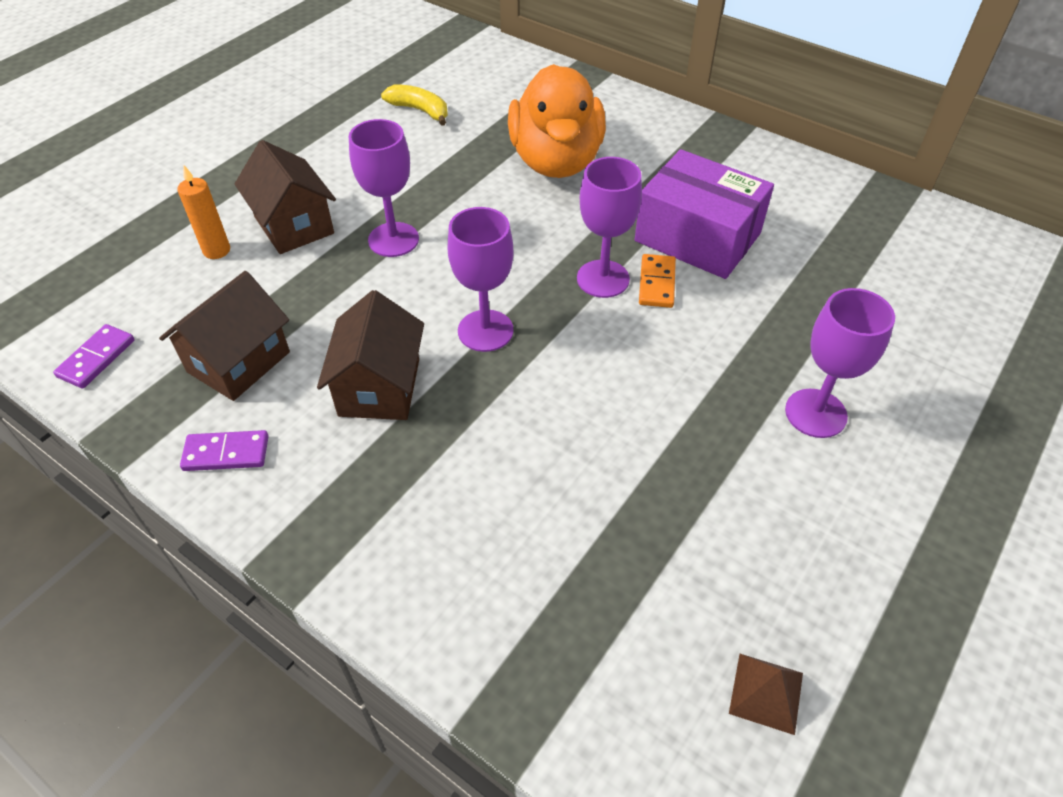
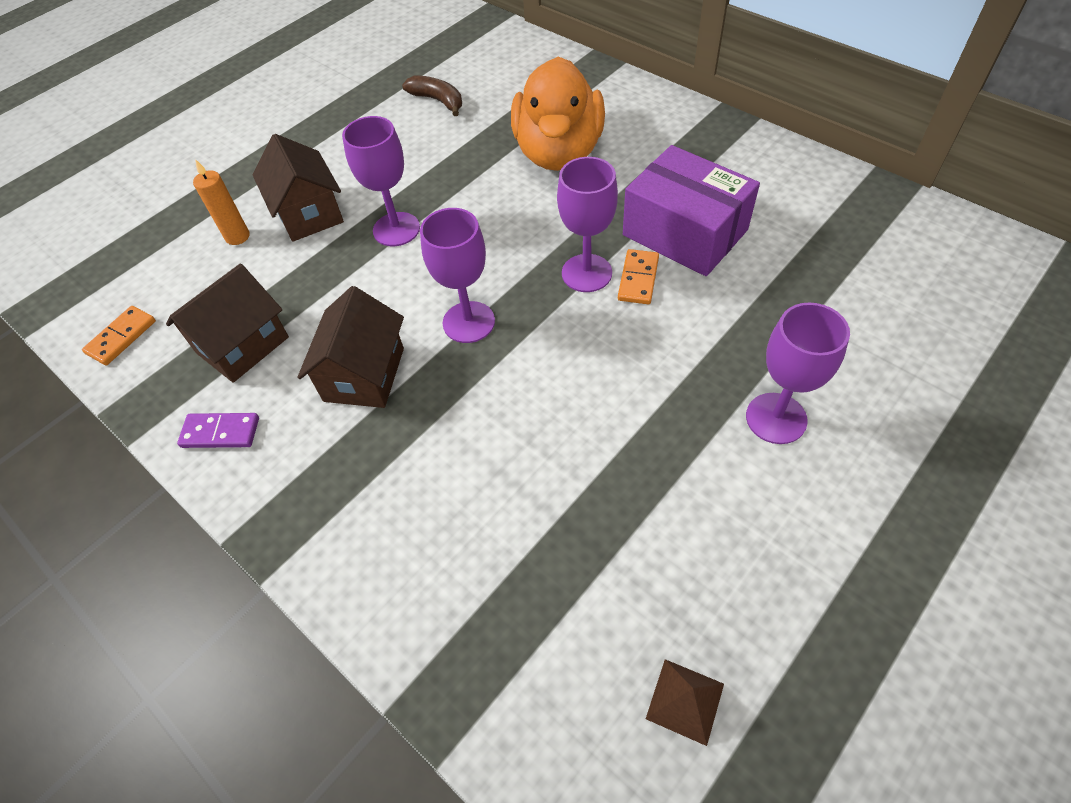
camera: 10 degrees right, 5 degrees up
purple domino [53,324,135,389] -> orange domino [82,306,156,365]
yellow banana [381,85,448,126] -> brown banana [402,76,462,116]

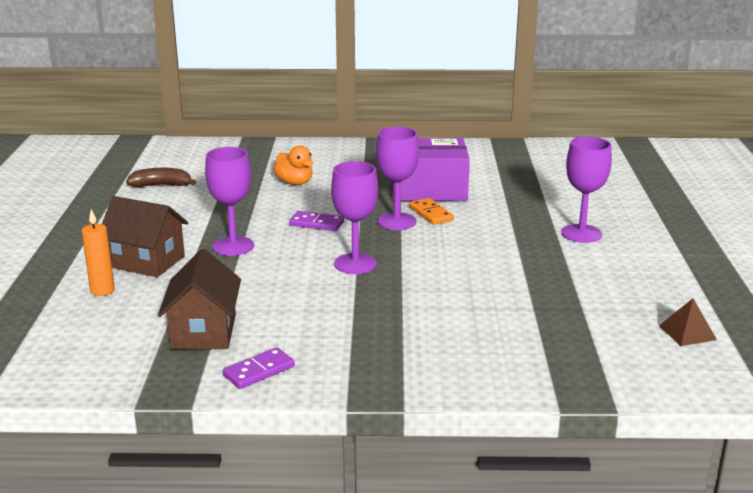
camera: 45 degrees left, 30 degrees down
orange domino [82,306,156,365] -> none
brown house [297,286,404,408] -> none
orange duck [511,57,605,171] -> orange duck [273,145,313,185], size x0.48
none -> purple domino [289,211,344,231]

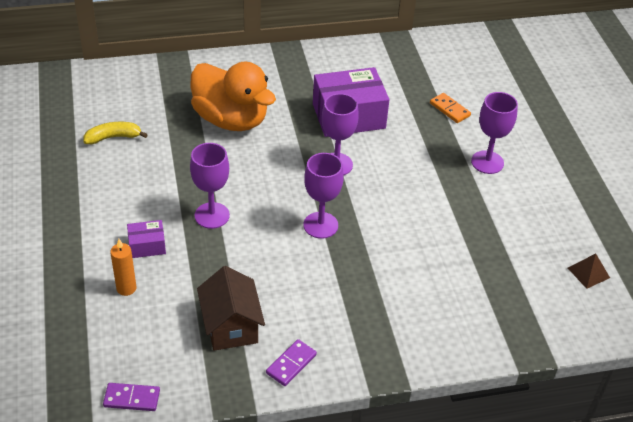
camera: 15 degrees left, 20 degrees up
brown house [102,196,188,277] -> purple box [127,220,166,258]
brown banana [126,168,196,187] -> yellow banana [84,122,148,144]
orange duck [273,145,313,185] -> orange duck [190,62,276,131], size x2.08
purple domino [289,211,344,231] -> purple domino moved to [103,383,160,411]
orange domino [409,198,454,225] -> orange domino moved to [430,93,471,123]

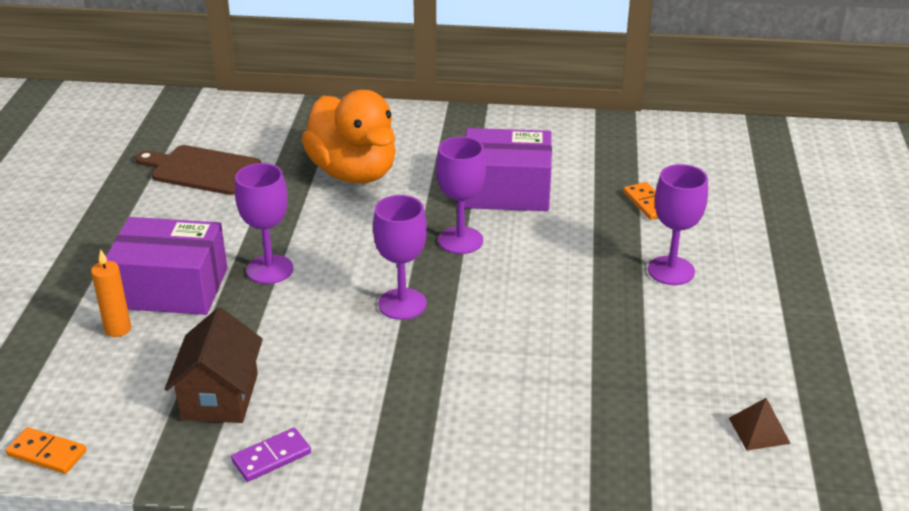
camera: 20 degrees right, 10 degrees down
yellow banana [84,122,148,144] -> brown cutting board [135,145,261,195]
purple domino [103,383,160,411] -> orange domino [6,427,86,474]
purple box [127,220,166,258] -> purple box [106,217,227,315], size x2.09

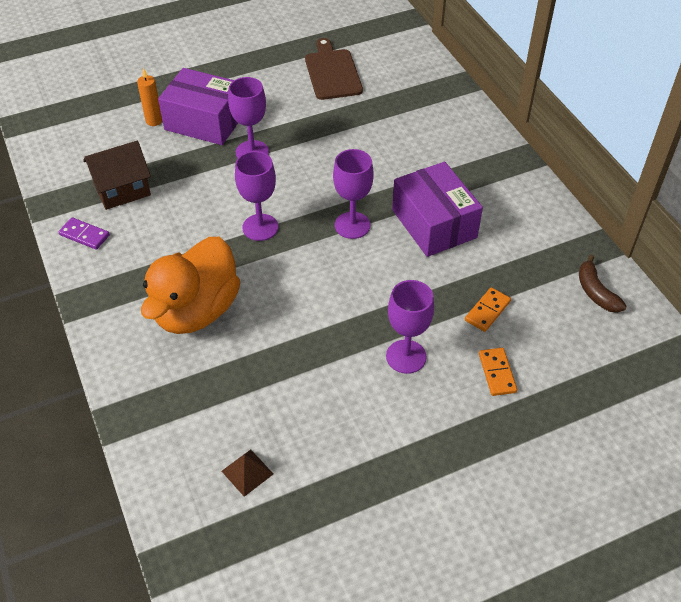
camera: 60 degrees right, 15 degrees up
orange domino [6,427,86,474] -> orange domino moved to [479,348,517,396]
purple box [106,217,227,315] -> purple box turned 45 degrees counterclockwise [158,68,238,145]
orange duck [302,90,396,183] -> orange duck moved to [141,237,240,334]
none -> brown banana [579,255,627,313]

